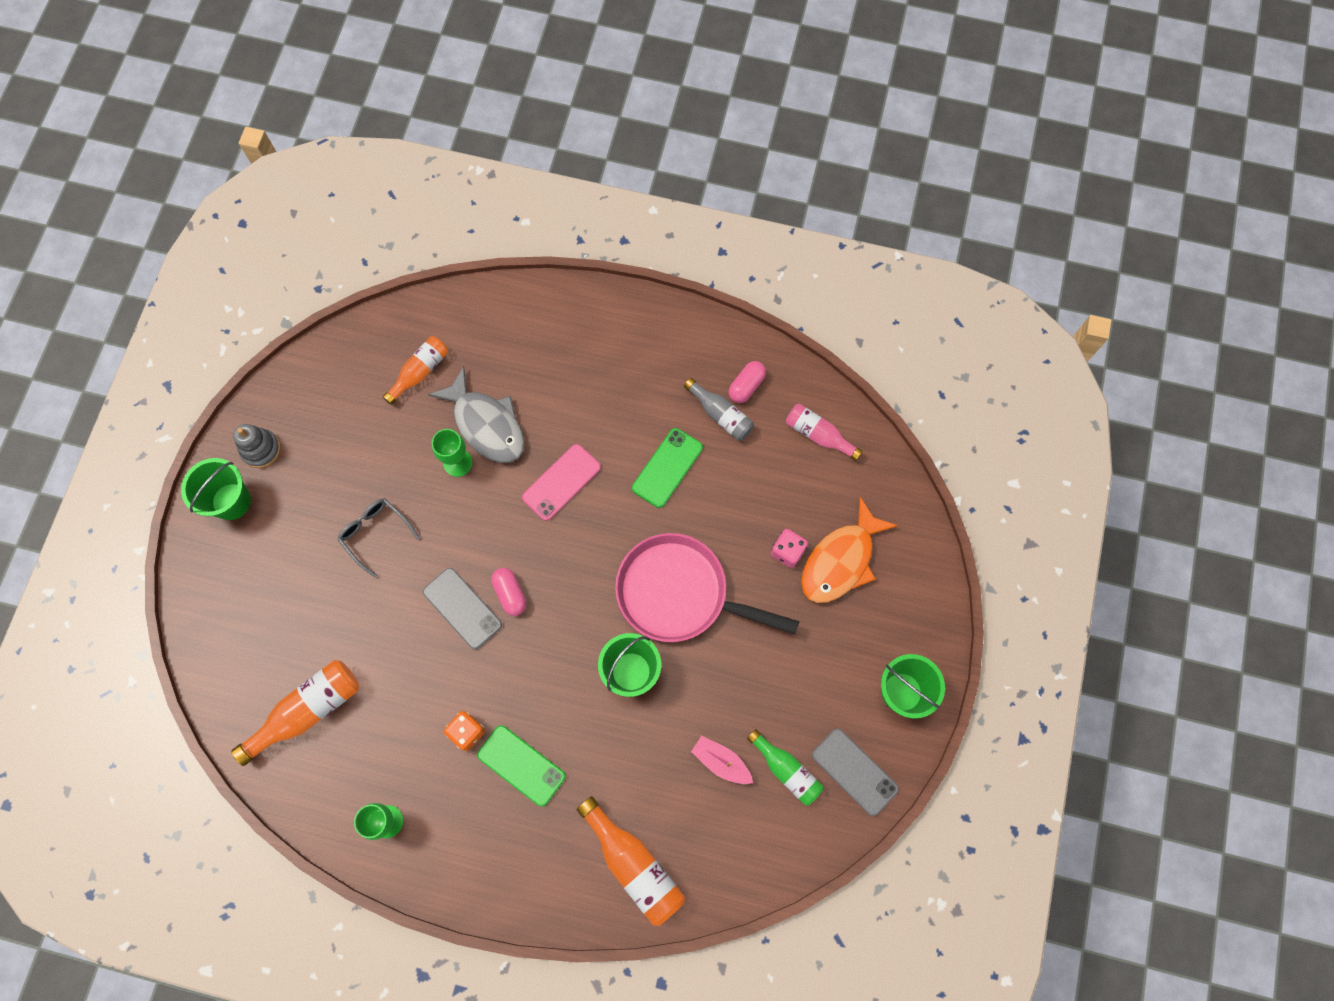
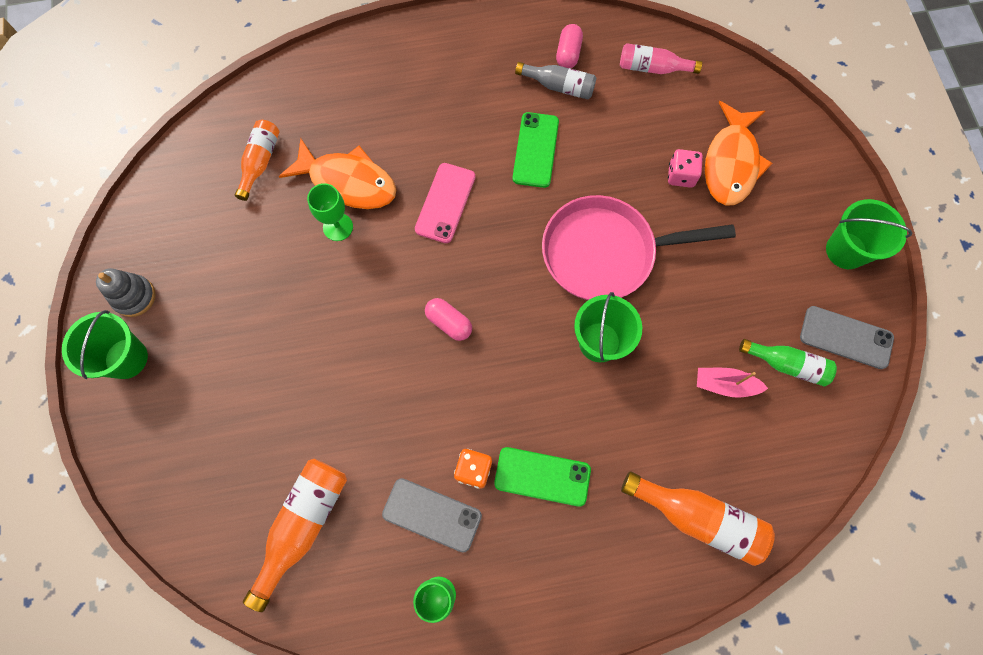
camera: 25 degrees left, 0 degrees up
grey glasses [337,498,420,577] -> none
grey phone [423,568,502,649] -> grey phone moved to [382,478,482,553]
grey fish [428,366,524,463] -> orange fish [279,138,396,209]

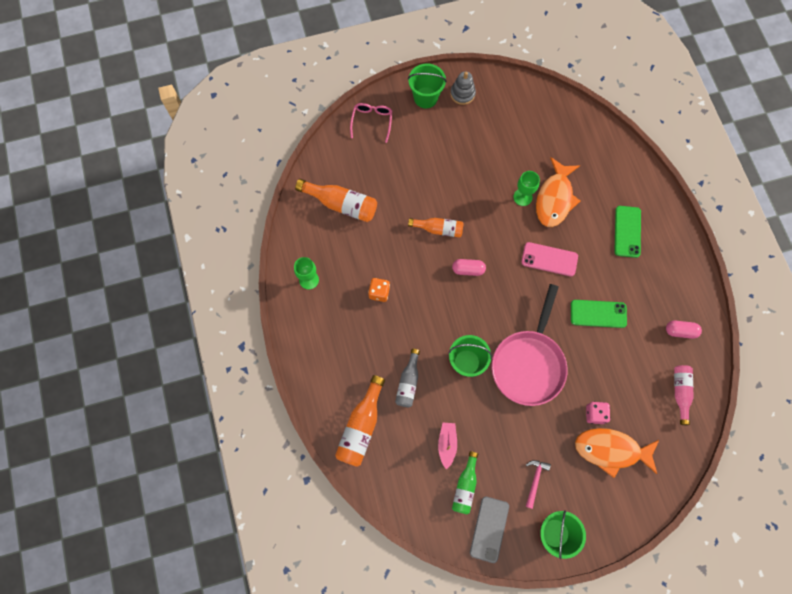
camera: 85 degrees right, 0 degrees up
orange bottle [235,120,279,201] -> orange bottle moved to [408,218,464,238]
grey phone [382,478,482,553] -> none
pink capsule [425,298,472,341] -> pink capsule turned 60 degrees clockwise [452,259,486,276]
green phone [494,447,591,507] -> green phone moved to [614,206,641,258]
grey bottle [515,62,596,99] -> grey bottle moved to [395,349,420,407]
pink pan [542,195,736,300] -> pink pan turned 150 degrees counterclockwise [492,284,567,406]
none -> pink glasses [350,103,392,143]
none -> pink hammer [526,460,551,509]

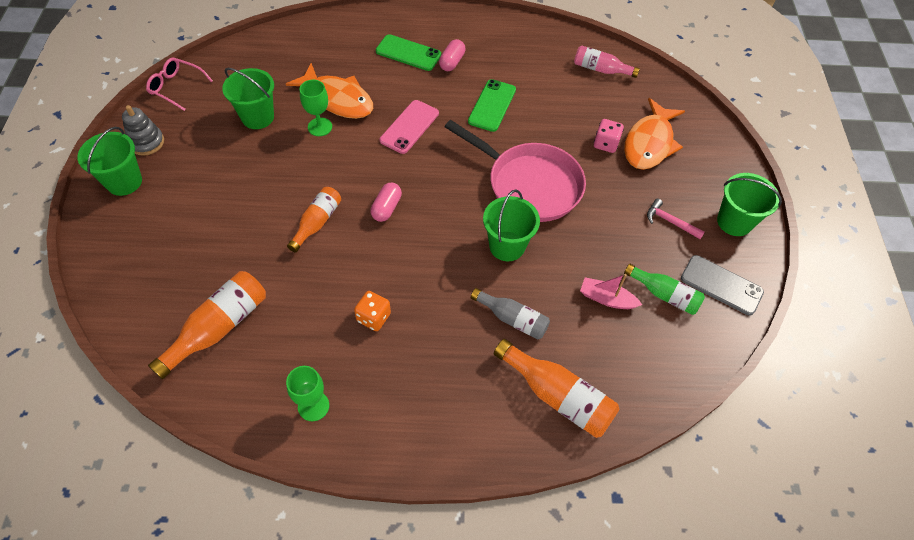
camera: 75 degrees left, 15 degrees down
pink glasses [350,103,392,143] -> pink glasses moved to [146,58,213,111]
pink capsule [666,320,702,339] -> pink capsule moved to [439,39,466,71]
none -> green bucket [222,68,274,129]

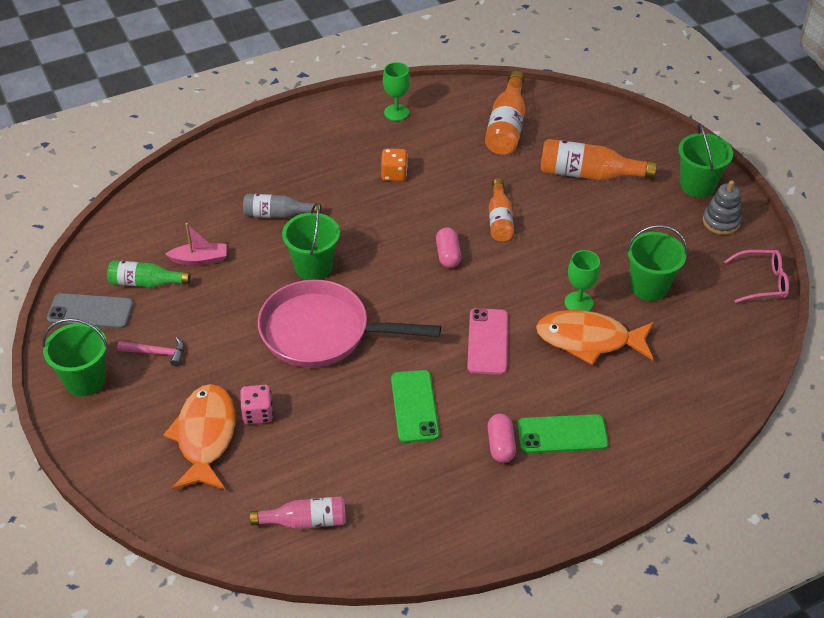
camera: 155 degrees right, 10 degrees down
orange bottle [494,339,620,438] -> orange bottle moved to [540,139,657,180]

